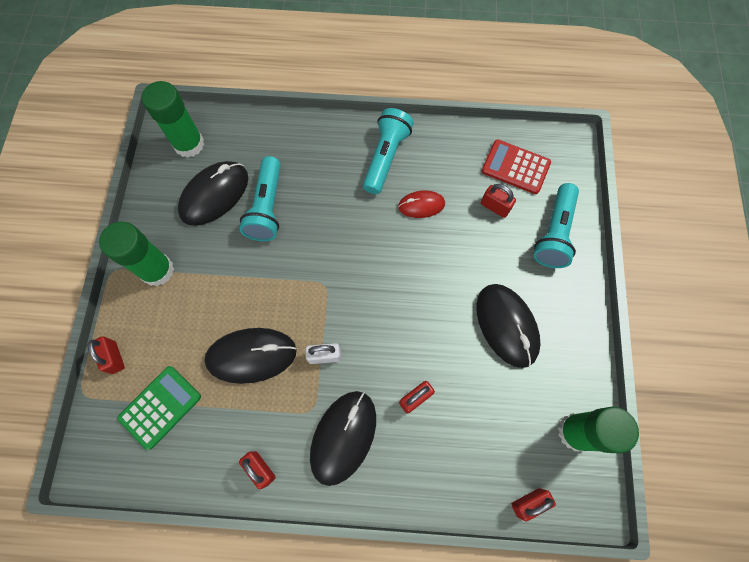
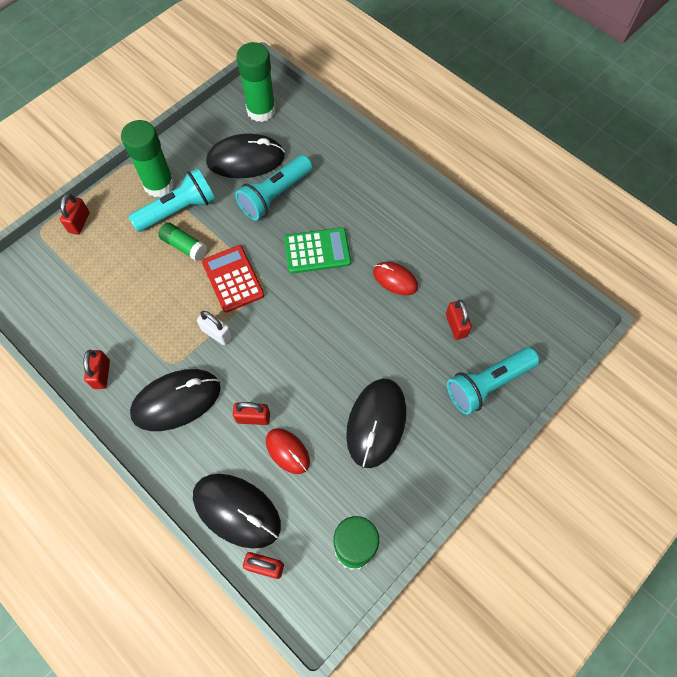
camera: 40 degrees right, 5 degrees down
green calculator [117,366,201,450] -> green calculator moved to [284,228,351,274]
black mouse [204,328,297,384] -> black mouse moved to [193,474,281,549]
turquoise flashlight [363,108,414,194] -> turquoise flashlight moved to [128,168,215,232]
red calculator [482,139,551,194] -> red calculator moved to [202,245,264,313]
none -> green glue stick [158,222,207,261]
none -> red mouse [266,428,310,474]

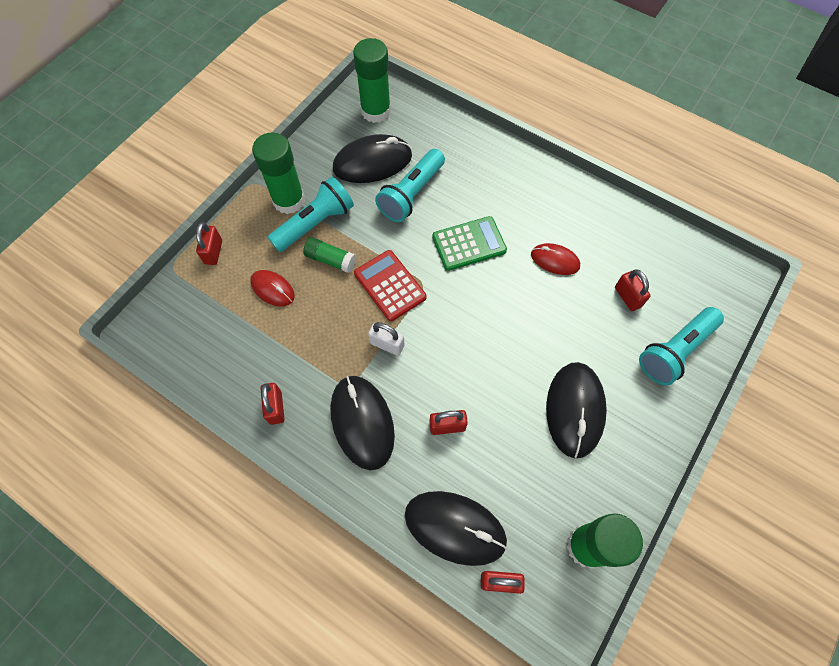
camera: 10 degrees left, 0 degrees up
black mouse [130,369,221,431] -> black mouse turned 75 degrees counterclockwise [331,376,395,470]
red mouse [266,428,310,474] -> red mouse moved to [250,270,295,307]

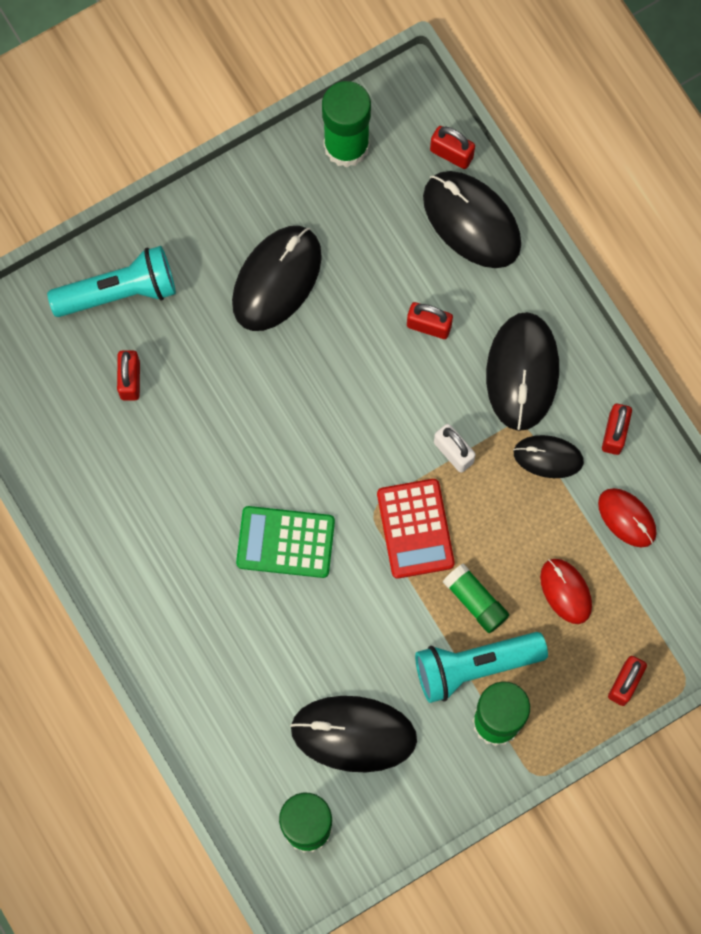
camera: 155 degrees left, 10 degrees up
turquoise flashlight [375,149,445,222] -> none
red mouse [531,243,580,275] -> red mouse moved to [598,488,657,547]
none -> black mouse [513,435,584,478]

